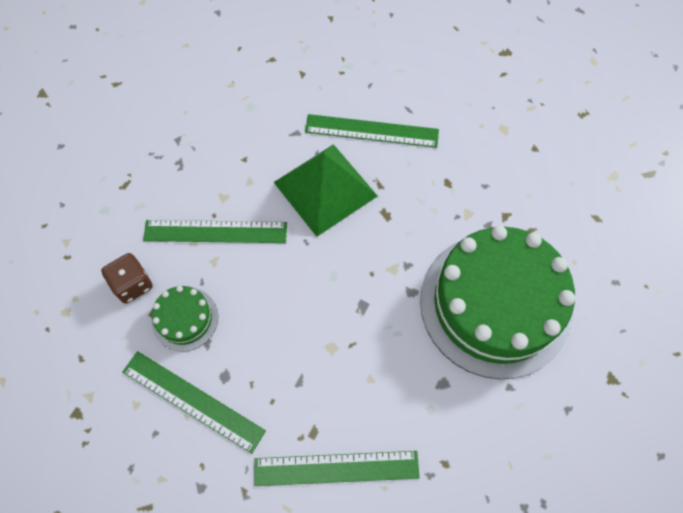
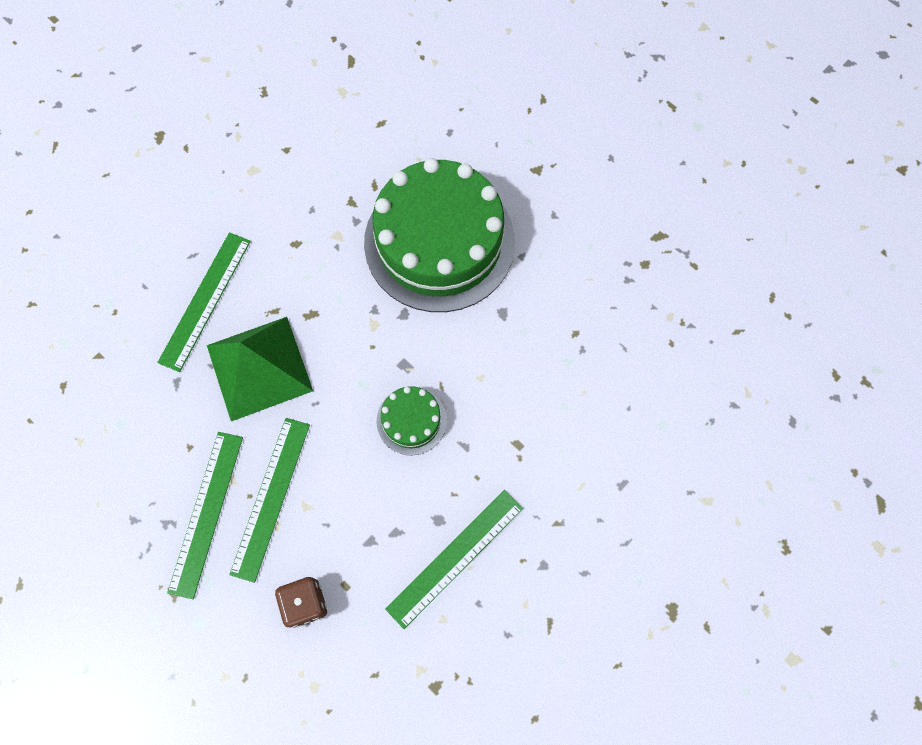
camera: 75 degrees left, 5 degrees up
green cake [152,286,218,351] -> green cake moved to [377,386,447,455]
green ruler [254,451,420,486] -> green ruler moved to [167,432,243,599]

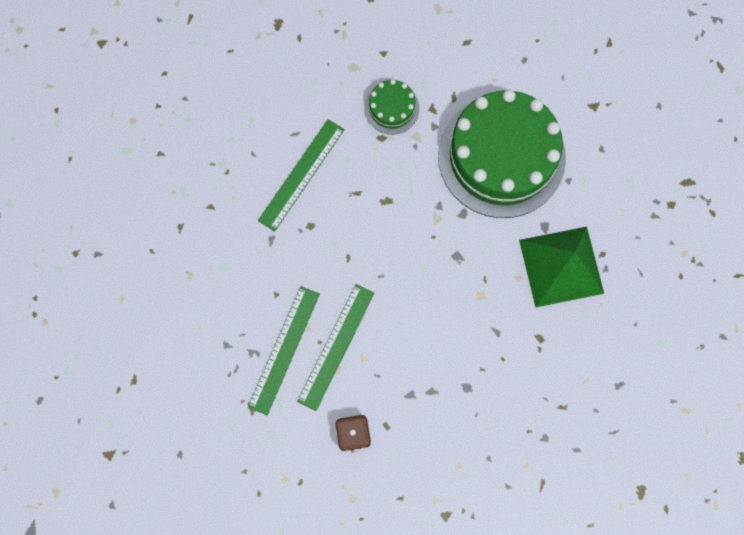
camera: 10 degrees right, 5 degrees up
green pyramid [207,317,313,421] -> green pyramid moved to [519,227,604,307]
green cake [377,386,447,455] -> green cake moved to [365,79,419,134]
green ruler [385,490,523,629] -> none

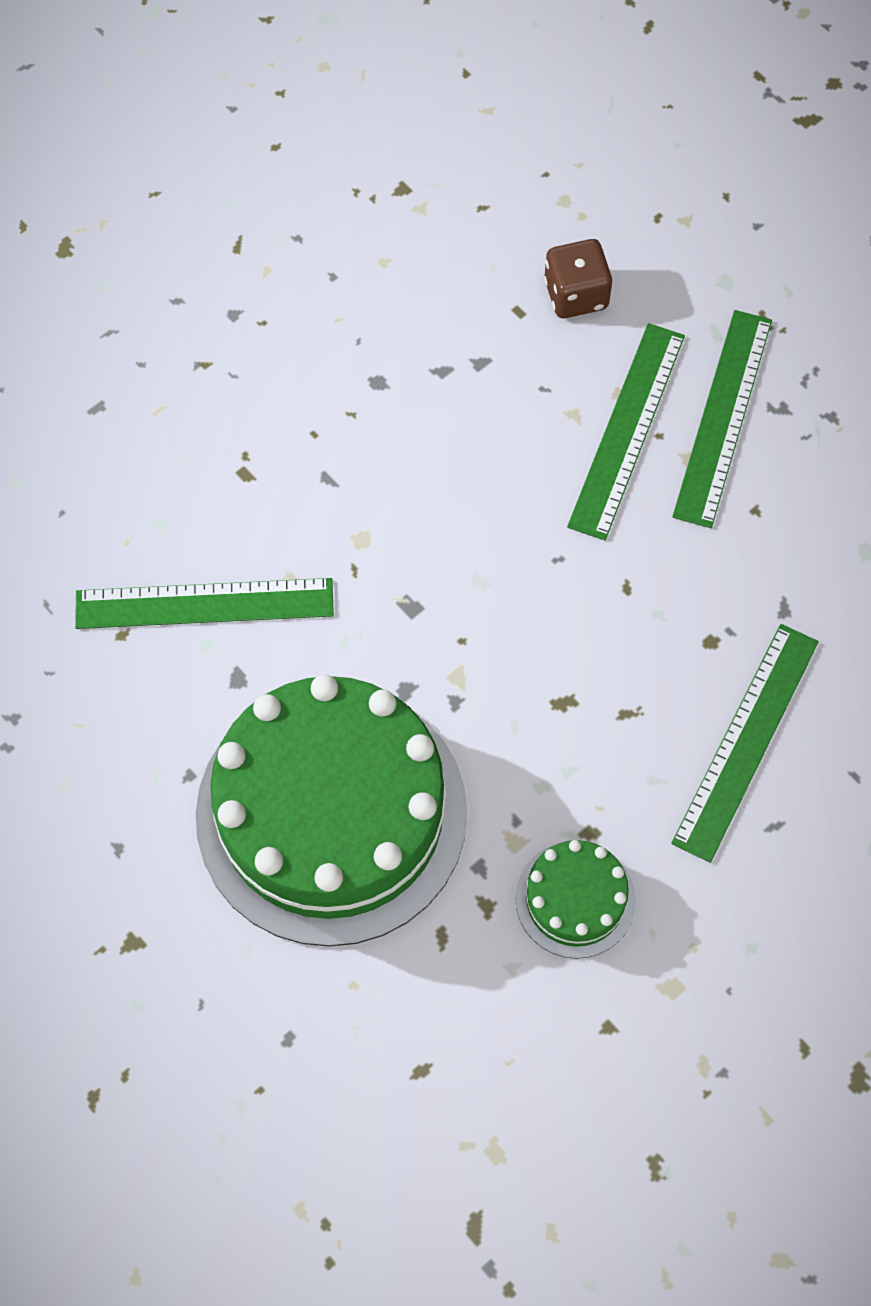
camera: 175 degrees right, 10 degrees down
green pyramid [519,227,604,307] -> green ruler [75,578,334,629]

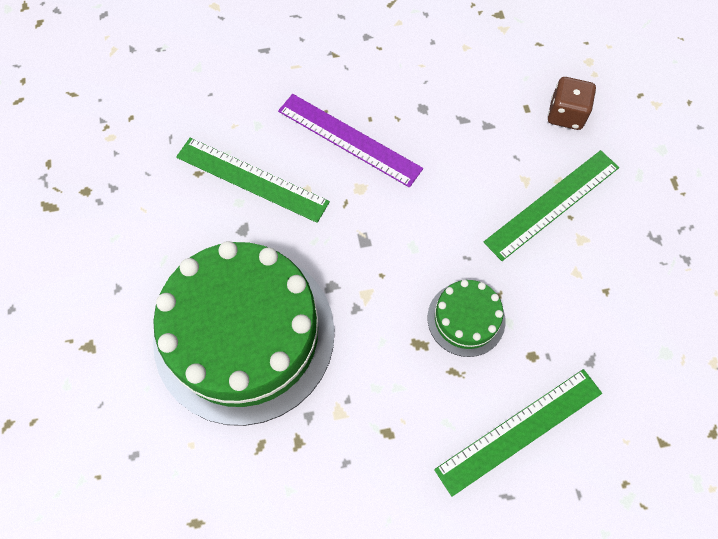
camera: 30 degrees right, 0 degrees up
green cake [515,840,636,959] -> green cake moved to [427,280,506,357]
green ruler [672,310,772,528] -> none
none -> purple ruler [278,94,423,188]

